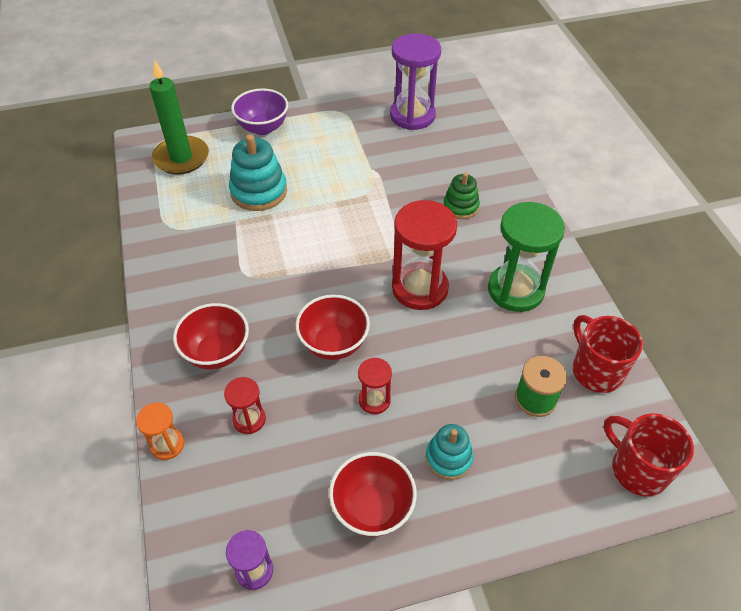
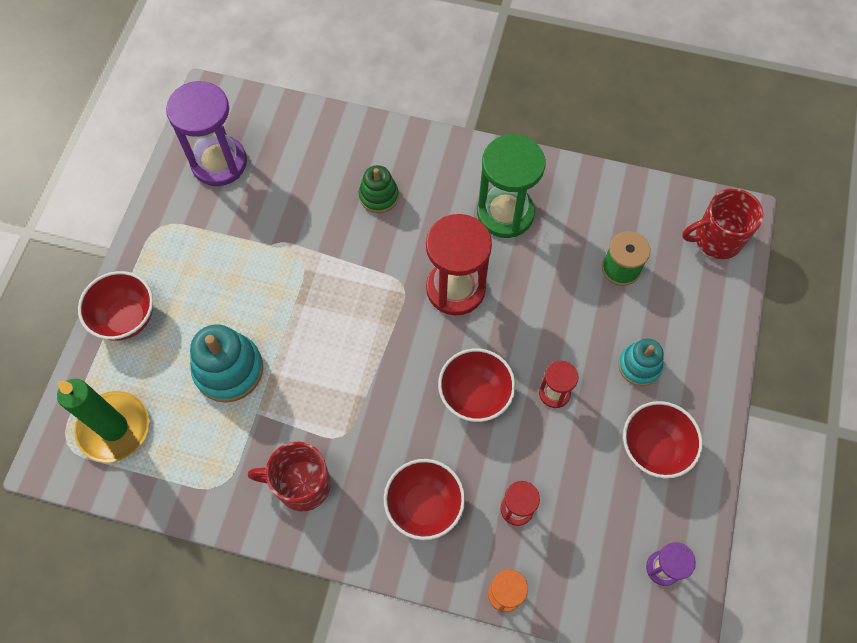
camera: 60 degrees left, 15 degrees up
purple bowl [231,88,288,135] -> red bowl [78,271,153,341]
red mug [572,315,643,393] -> red mug moved to [248,442,331,511]

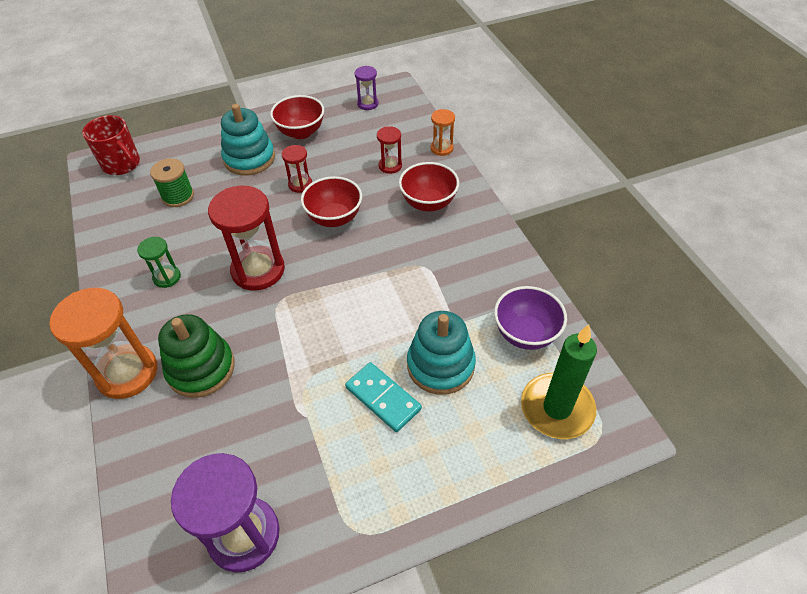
camera: 125 degrees left, 15 degrees down
red bowl [78,271,153,341] -> none
red mug [248,442,331,511] -> none
green stacking toy [359,165,399,213] -> green stacking toy [158,314,235,398], size x1.61
green hourglass [477,134,545,238] -> green hourglass [137,237,181,288], size x0.51
turquoise stacking toy [618,339,663,386] -> turquoise stacking toy [221,104,275,175], size x1.61
none -> orange hourglass [49,288,157,399]
none -> turquoise domino [345,362,422,432]
none -> purple bowl [494,286,567,350]

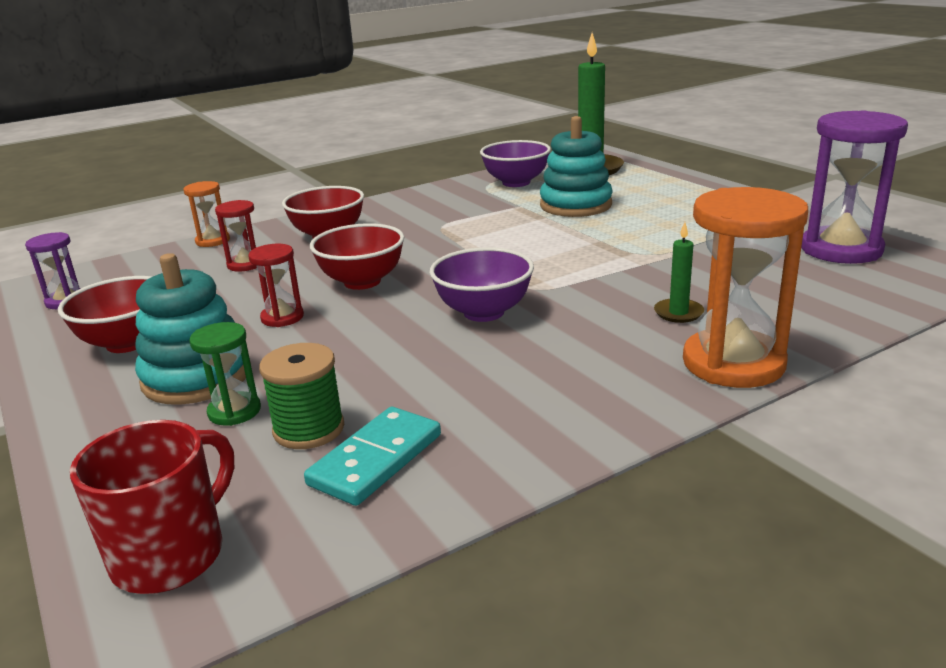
camera: 100 degrees left, 25 degrees down
green hourglass [137,237,181,288] -> green hourglass moved to [189,322,261,426]
green stacking toy [158,314,235,398] -> green candle [654,222,704,323]
red hourglass [208,186,285,291] -> purple bowl [430,247,534,322]
turquoise domino [345,362,422,432] -> turquoise domino moved to [304,407,441,506]

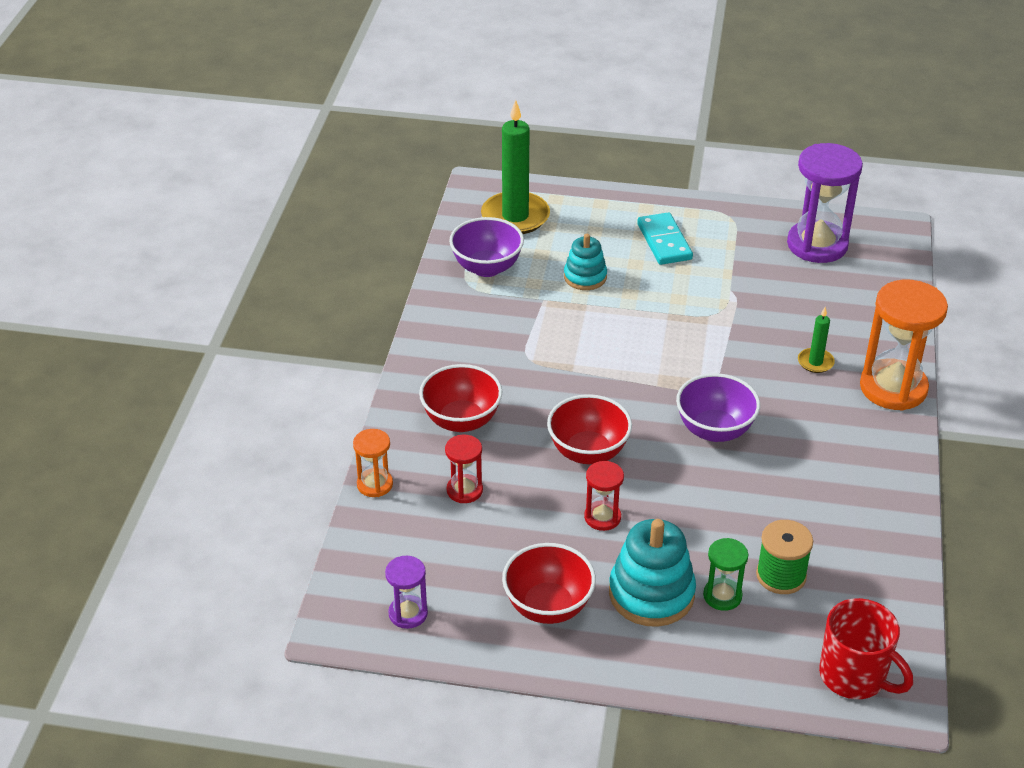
camera: 50 degrees left, 15 degrees up
red mug [70,420,234,594] -> red mug turned 150 degrees clockwise [819,598,913,699]
turquoise domino [304,407,441,506] -> turquoise domino moved to [637,212,693,265]
turquoise stacking toy [540,116,613,217] -> turquoise stacking toy [564,234,607,290], size x0.62

